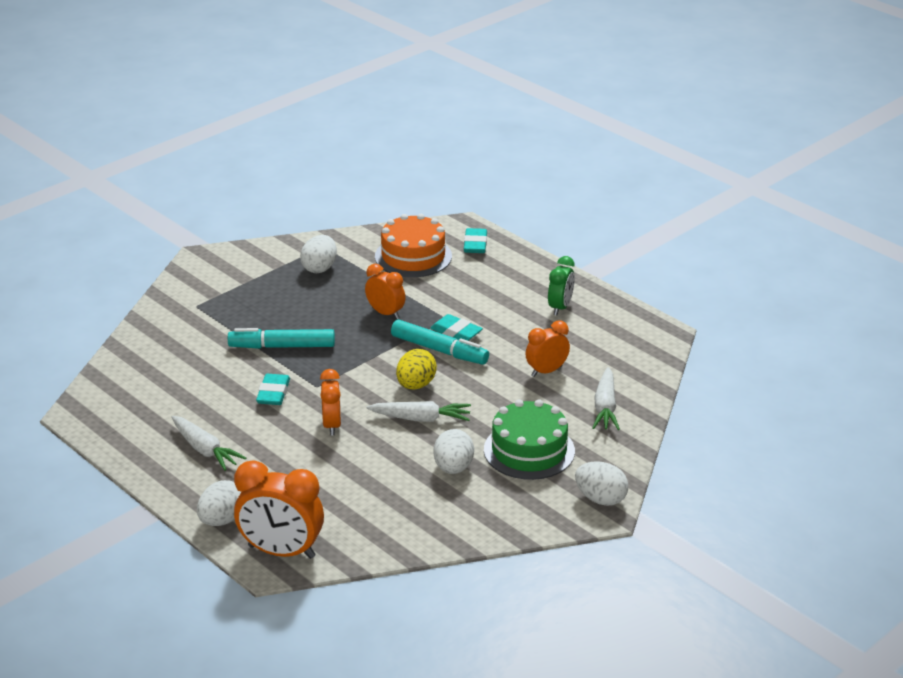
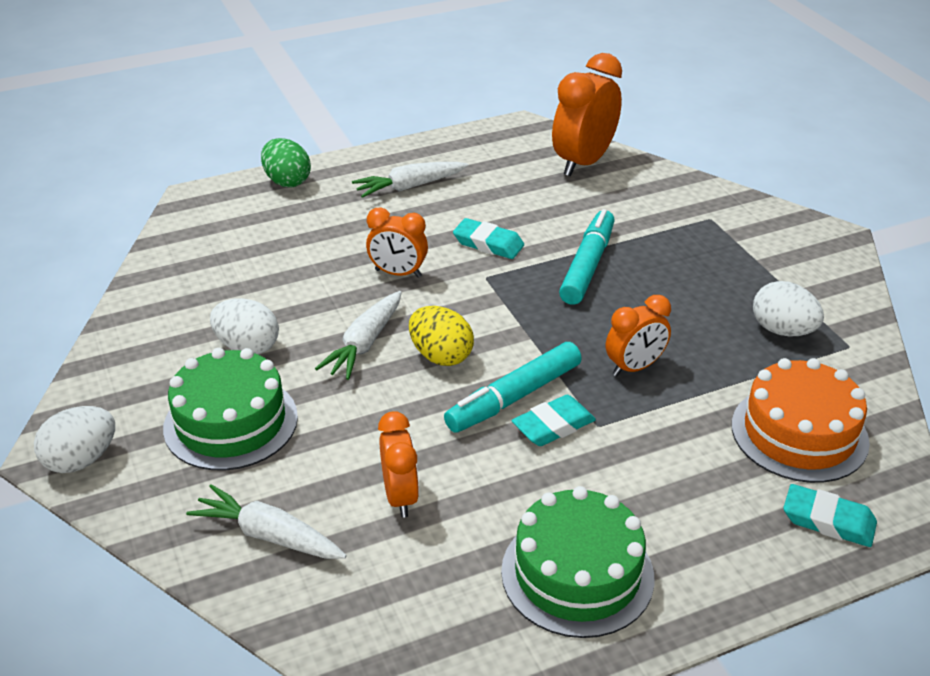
camera: 110 degrees right, 5 degrees up
white egg [197,480,242,526] -> green egg [261,138,311,187]
orange clock [234,460,324,559] -> orange clock moved to [552,53,622,176]
green clock [548,256,575,315] -> green cake [501,486,654,638]

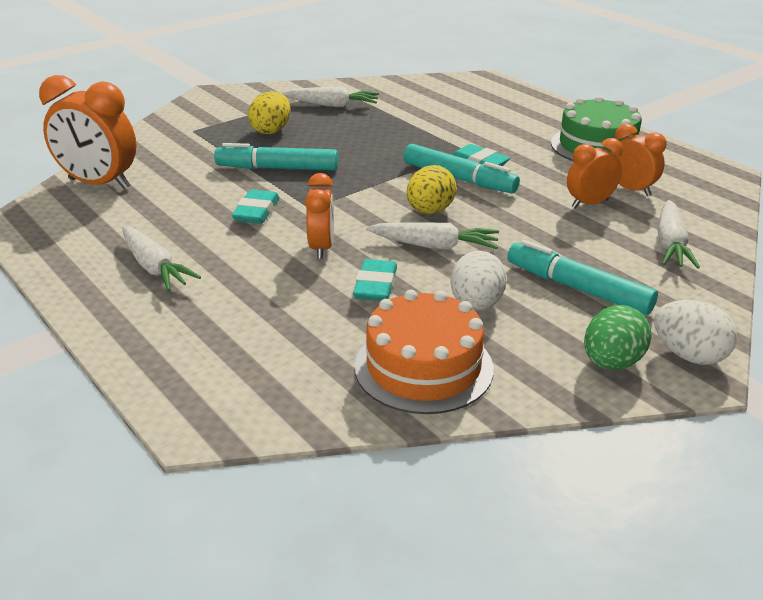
camera: 105 degrees left, 5 degrees down
green cake [163,348,298,470] -> turquoise marker [507,240,658,315]
green egg [261,138,311,187] -> green egg moved to [584,305,652,370]
orange clock [606,295,671,376] -> orange clock moved to [611,124,667,196]
orange cake [732,358,870,483] -> orange cake moved to [354,290,493,414]
white egg [753,281,824,336] -> white carrot [282,86,380,107]
turquoise eraser [783,484,877,547] -> turquoise eraser moved to [353,259,397,301]
none -> yellow egg [248,91,291,134]

